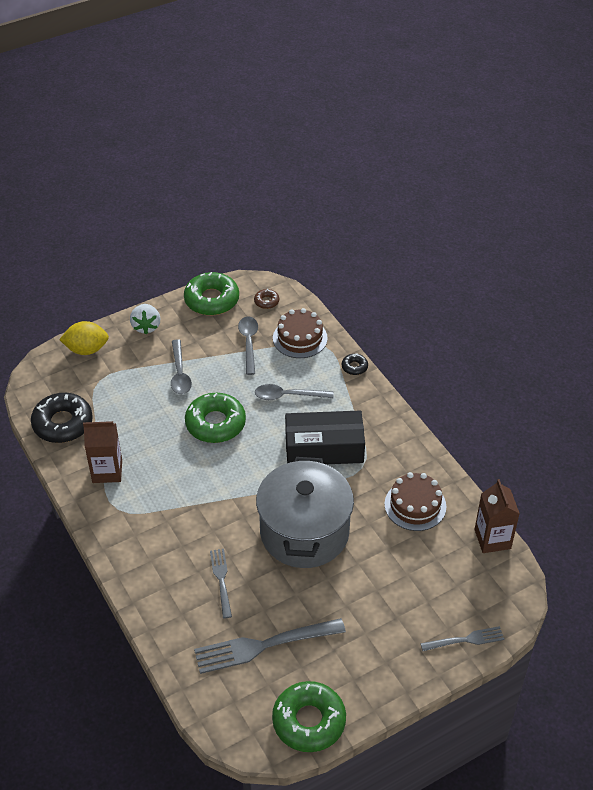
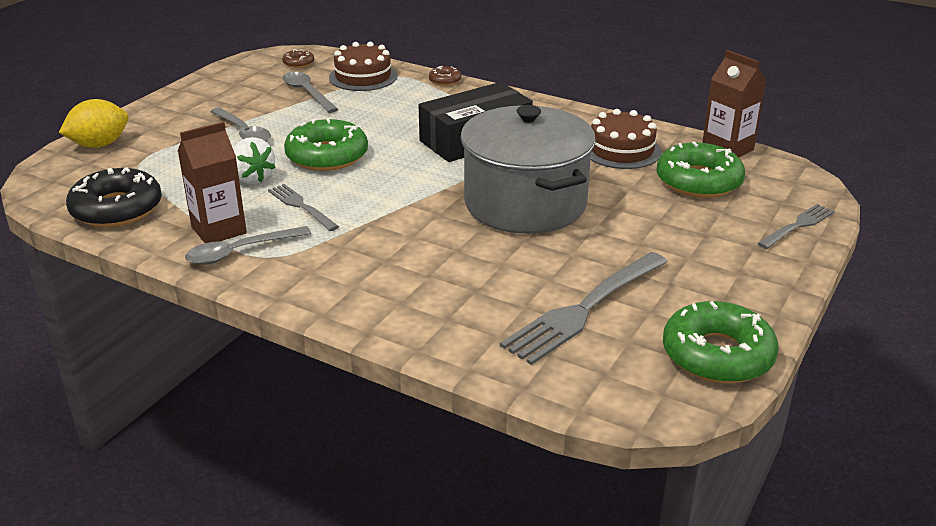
camera: 30 degrees left, 15 degrees down
white strawberry [130,304,160,334] -> white strawberry moved to [233,137,275,184]
green donut [184,272,239,315] -> green donut moved to [656,142,745,198]
grey fork [210,549,232,618] -> grey fork moved to [268,184,339,231]
grey spoon [255,384,334,400] -> grey spoon moved to [185,226,311,265]
black donut [342,353,368,375] -> brown donut [429,66,461,86]

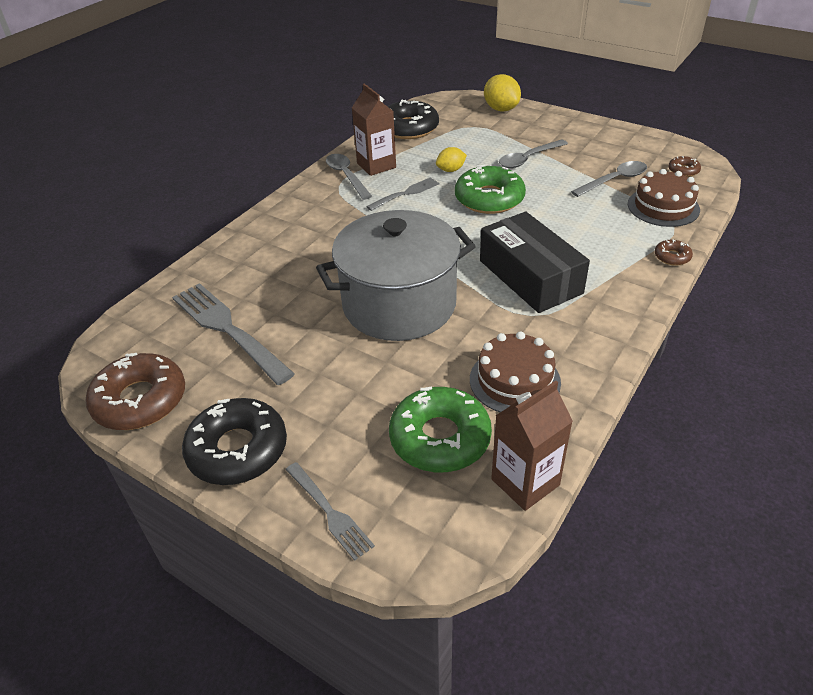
camera: 95 degrees right, 10 degrees up
white strawberry [233,137,275,184] -> yellow lemon [436,147,467,172]
green donut [663,301,779,383] -> brown donut [86,353,185,430]
none -> black donut [182,398,287,485]

